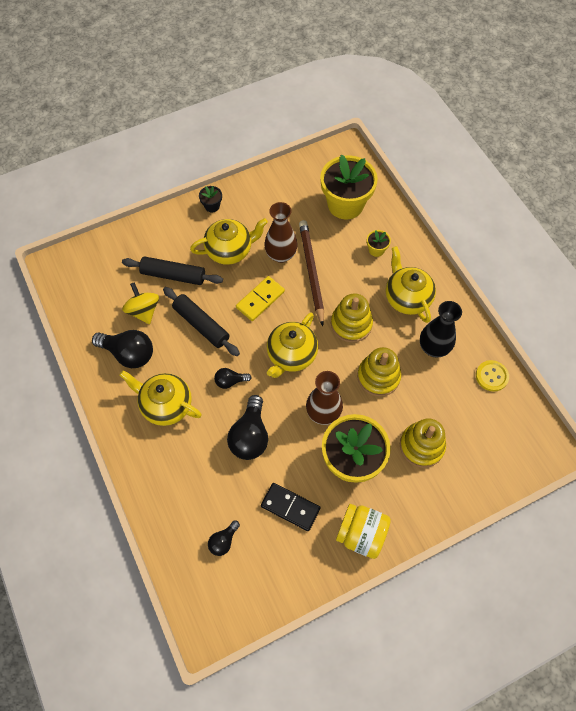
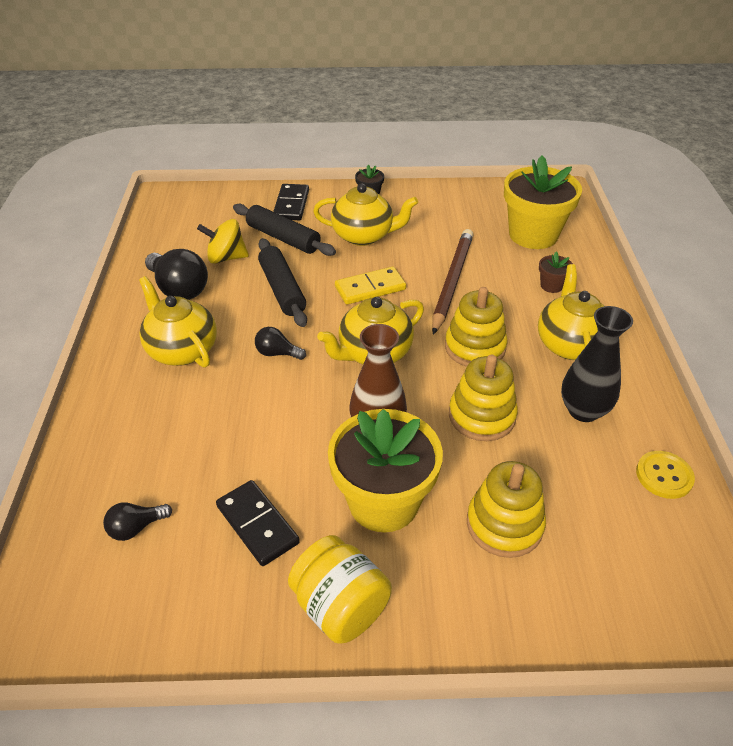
camera: 25 degrees right, 20 degrees down
yellow spinning top [122,282,159,324] -> yellow spinning top turned 90 degrees counterclockwise [197,219,249,264]
black light bulb [227,395,268,460] -> none
brown vase [264,202,297,263] -> none
yellow flower pot [367,230,391,257] -> brown flower pot [539,252,573,293]
none -> black domino [273,184,309,220]

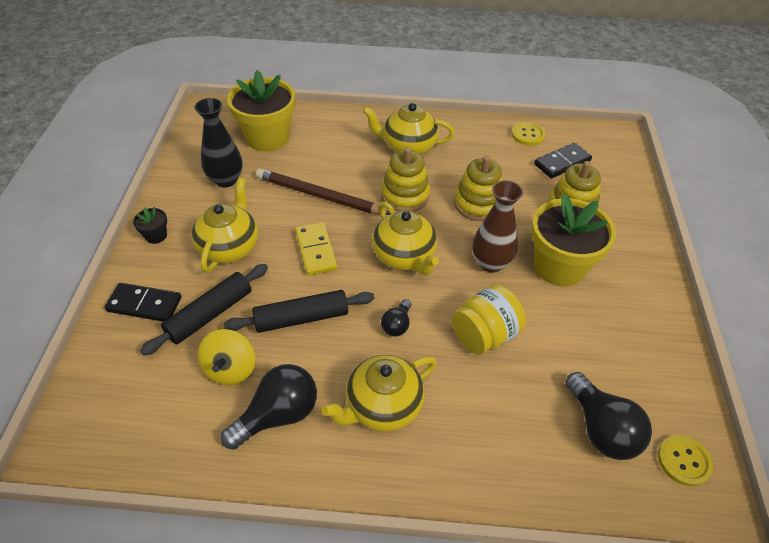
camera: 85 degrees left, 5 degrees up
black light bulb [103,502,172,541] -> black light bulb [565,372,652,460], size x1.86
black domino [216,480,300,566] -> black domino moved to [534,143,592,179]
yellow jar [288,535,392,644] -> yellow jar moved to [452,285,526,355]
brown flower pot [539,252,573,293] -> none
black vase [561,306,633,422] -> black vase moved to [195,98,243,187]
none -> yellow button [658,435,713,486]

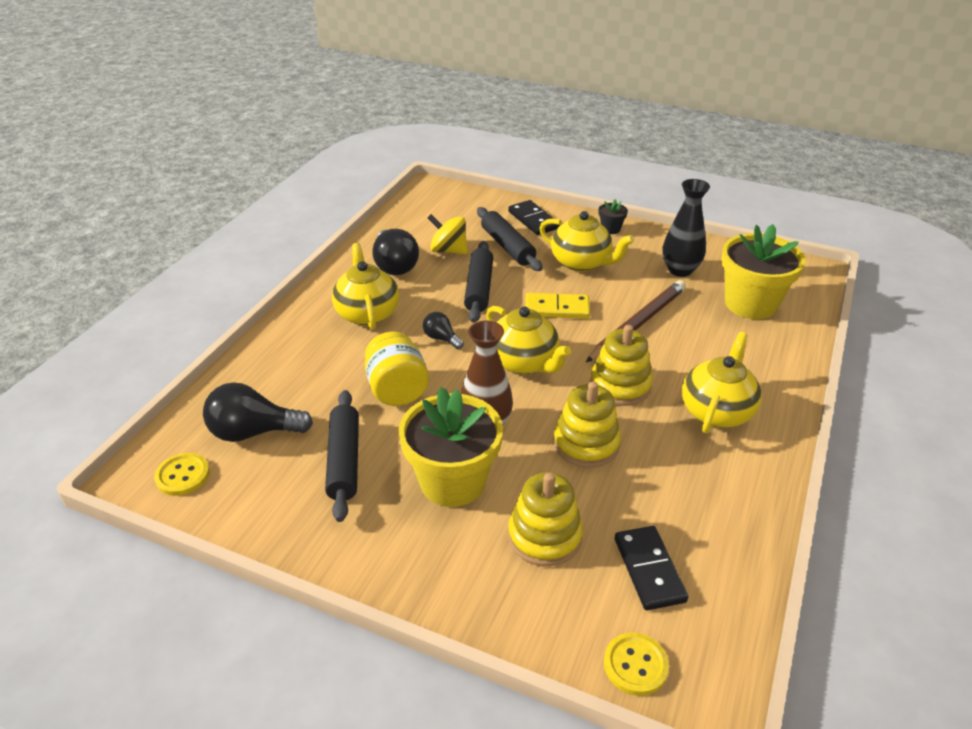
camera: 110 degrees right, 10 degrees down
black domino [105,283,182,322] -> black domino turned 60 degrees counterclockwise [508,200,560,235]
yellow teapot [372,201,439,275] -> yellow teapot turned 120 degrees counterclockwise [486,306,571,374]
yellow button [511,122,546,146] -> yellow button moved to [604,633,669,696]
none -> black rolling pin [325,390,359,522]

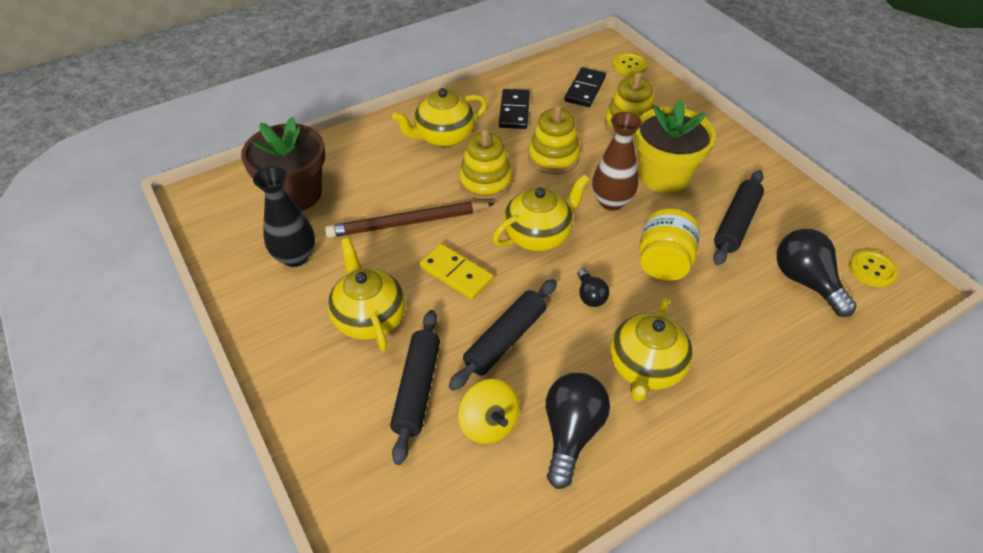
camera: 145 degrees left, 10 degrees up
black light bulb [203,382,313,442] -> black light bulb turned 150 degrees counterclockwise [777,229,857,317]
yellow teapot [486,306,571,374] -> yellow teapot turned 60 degrees clockwise [493,174,590,251]
black domino [508,200,560,235] -> black domino moved to [499,89,530,129]
black flower pot [598,199,628,234] -> none
yellow flower pot [721,224,806,319] -> brown flower pot [241,117,325,211]

